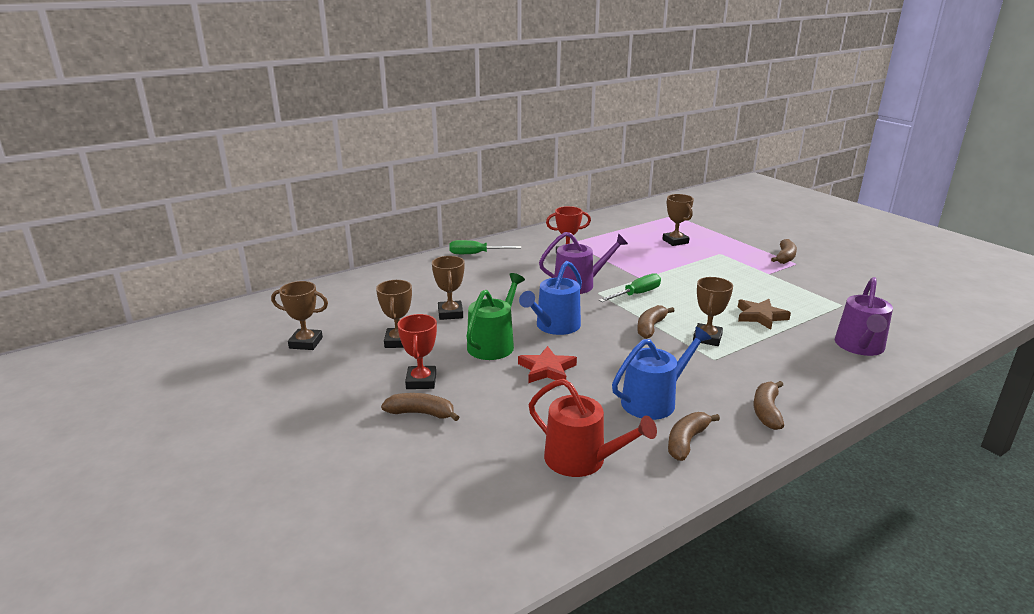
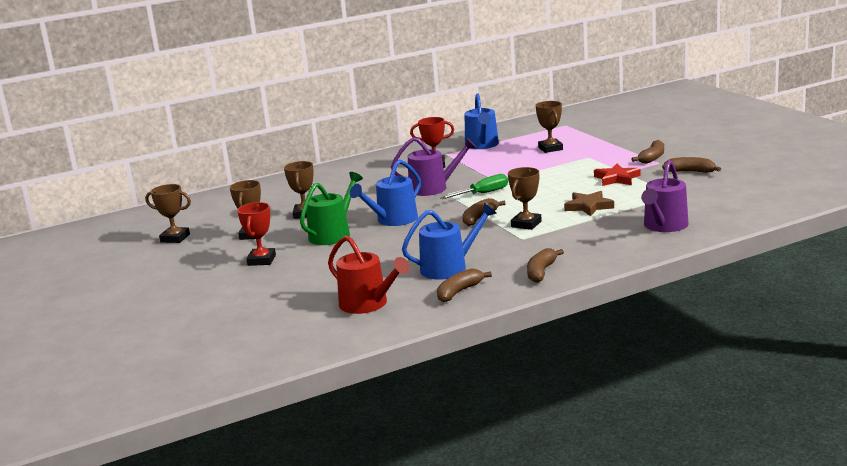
camera: 10 degrees right, 5 degrees down
brown banana [381,393,459,421] -> brown banana moved to [662,157,721,173]
green screwdriver [449,240,521,254] -> none
red star [518,346,577,383] -> red star moved to [594,164,641,186]
none -> blue watering can [465,93,499,149]

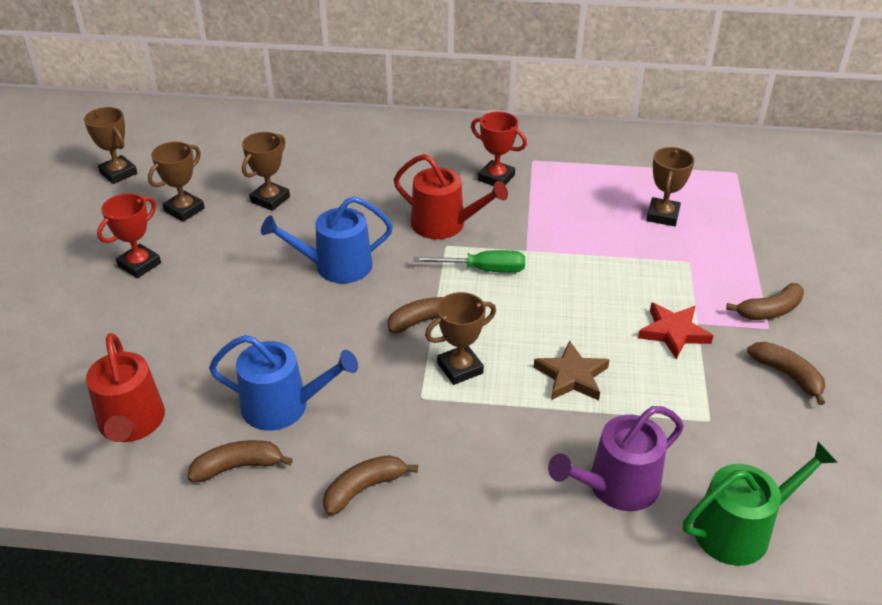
camera: 30 degrees right, 20 degrees up
green watering can [300,172,363,245] -> green watering can moved to [683,442,838,566]
purple watering can [391,137,476,196] -> red watering can [394,154,508,239]
blue watering can [465,93,499,149] -> none

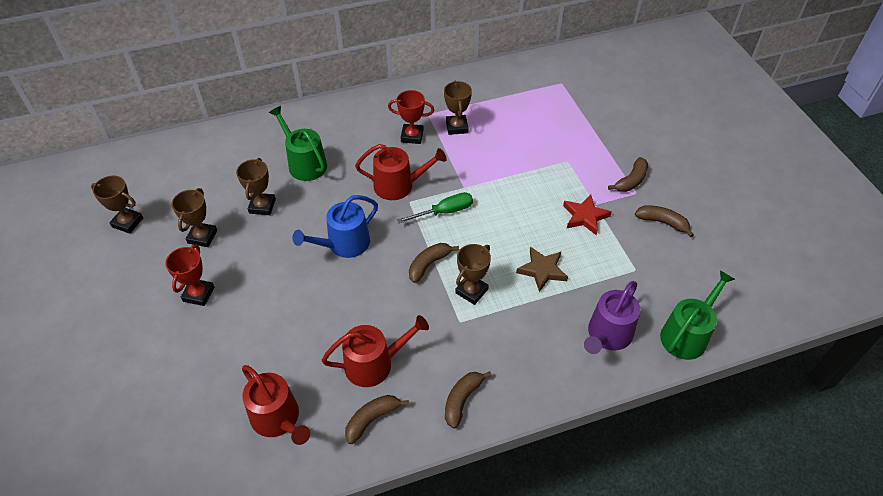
camera: 25 degrees left, 10 degrees up
blue watering can [209,335,358,431] -> red watering can [322,315,429,387]
brown trophy [647,147,695,226] -> brown trophy moved to [444,81,472,135]
none -> green watering can [269,106,327,181]

